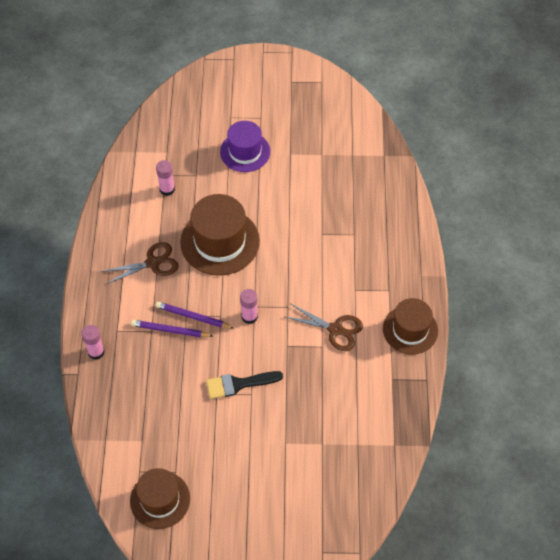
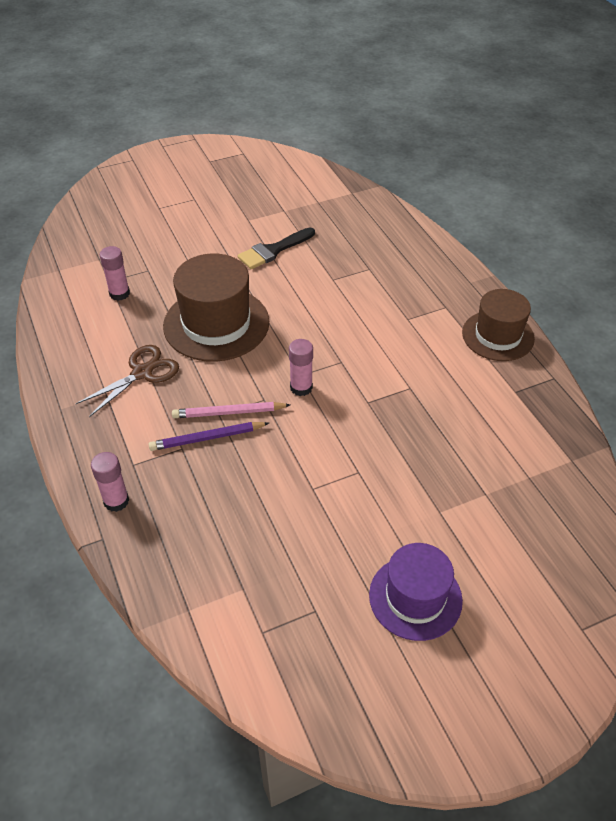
camera: 25 degrees left, 10 degrees down
brown hat [130,468,190,529] -> none
purple pencil [155,302,234,328] -> pink pencil [172,402,290,418]
black brush [206,371,283,399] -> black brush moved to [237,227,315,269]
purple hat [220,121,270,172] -> purple hat moved to [369,543,463,641]
brown scissors [285,304,363,351] -> none

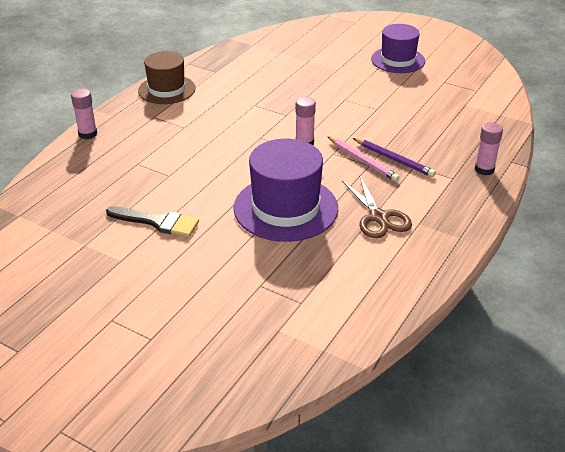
camera: 125 degrees left, 10 degrees down
brown scissors [76,345,179,417] -> brown scissors turned 120 degrees counterclockwise [342,177,412,238]
pink glue stick [100,246,130,301] -> pink glue stick moved to [71,89,97,139]
brown hat [163,253,269,362] -> purple hat [233,139,338,242]

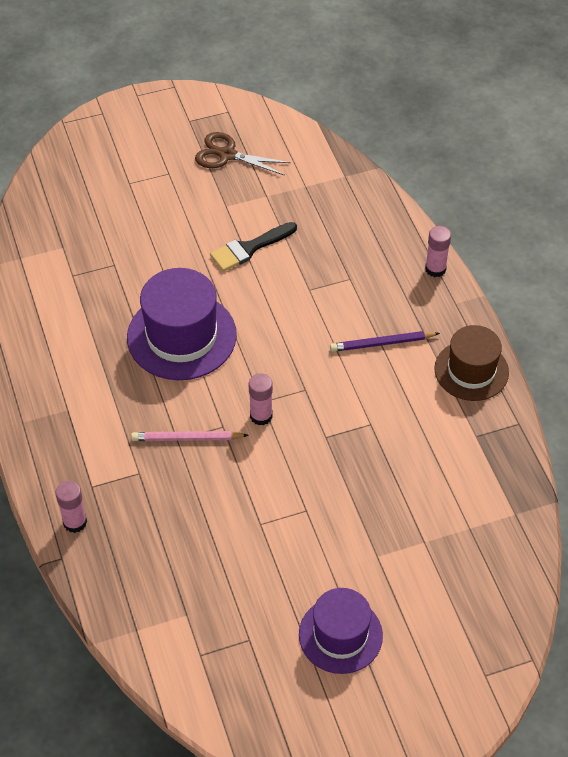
camera: 130 degrees right, 15 degrees up
brown scissors [342,177,412,238] -> brown scissors moved to [195,132,291,176]
purple pencil [353,138,436,177] -> purple pencil moved to [330,331,440,352]

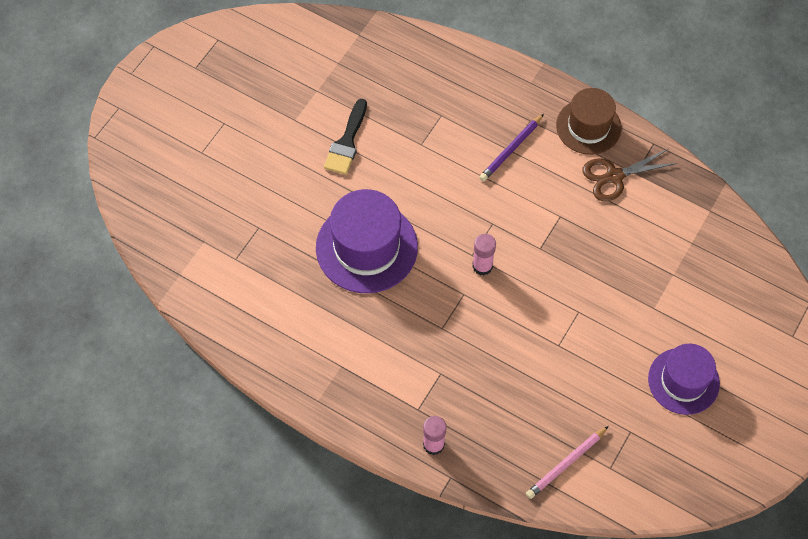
camera: 40 degrees left, 10 degrees up
pink pencil [131,431,249,441] -> pink pencil moved to [526,426,609,499]
brown scissors [195,132,291,176] -> brown scissors moved to [582,149,677,201]
pink glue stick [425,226,451,277] -> none

